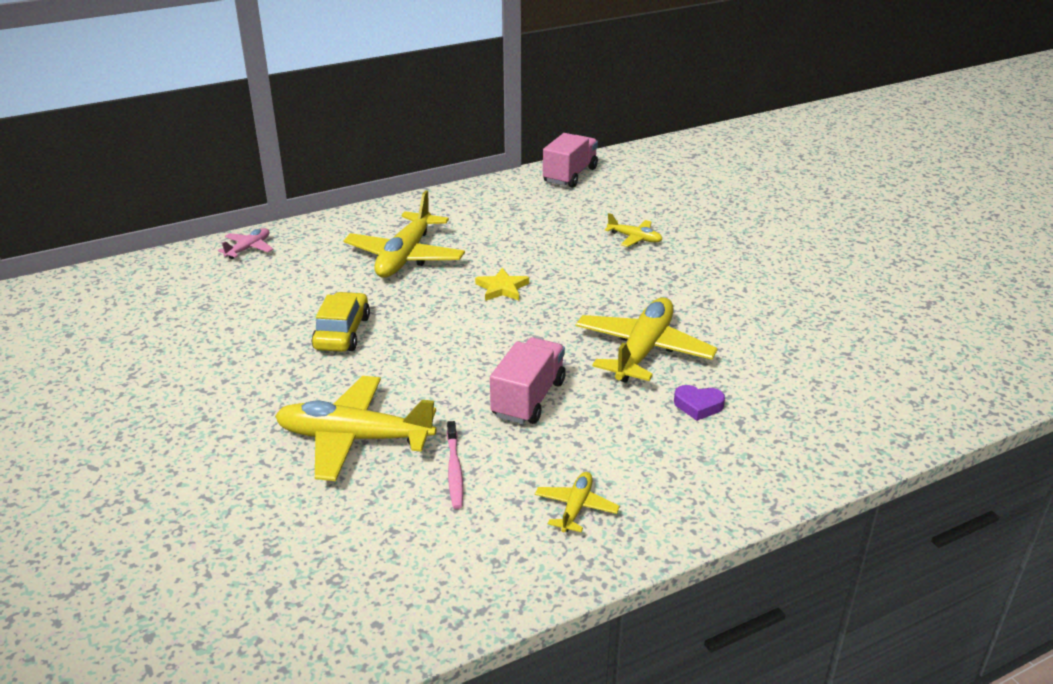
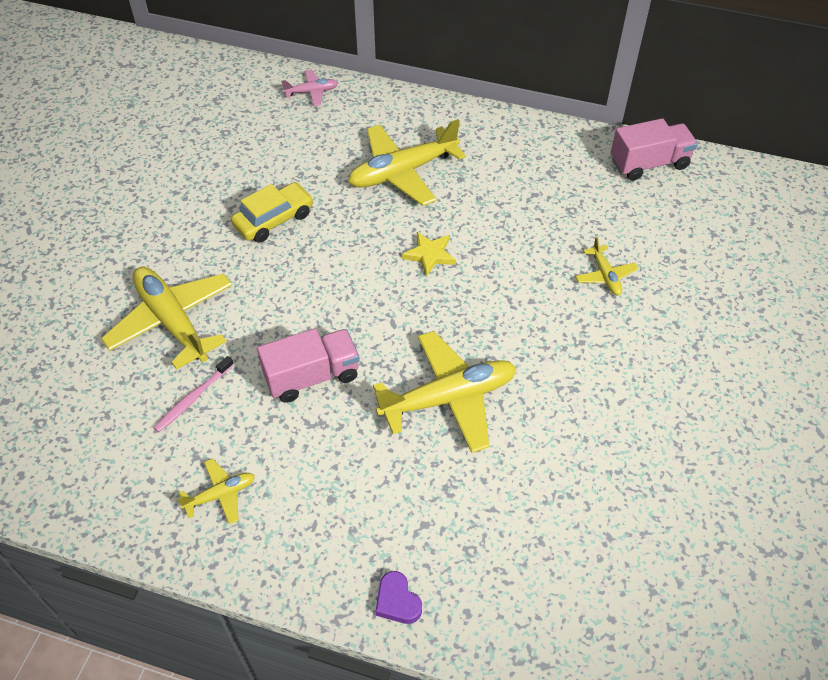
camera: 45 degrees right, 20 degrees up
purple heart [674,385,725,421] -> purple heart moved to [376,571,422,624]

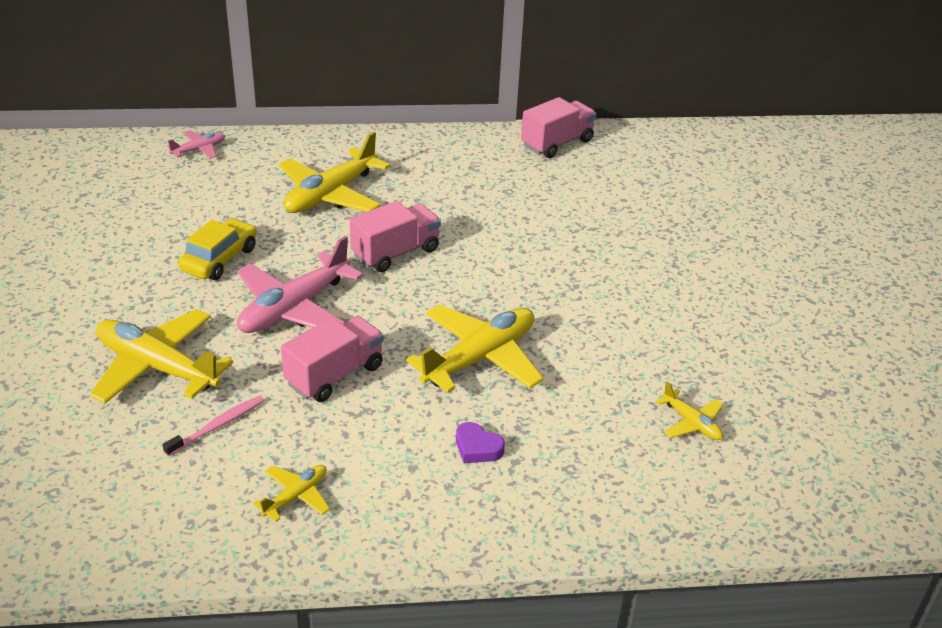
camera: 25 degrees left, 15 degrees down
pink toothbrush [154,356,234,432] -> pink toothbrush turned 150 degrees counterclockwise [163,395,265,457]
purple heart [376,571,422,624] -> purple heart moved to [456,422,505,463]
yellow star [402,232,456,277] -> pink truck [350,201,441,272]
yellow plane [576,237,639,295] -> yellow plane moved to [656,381,723,440]
none -> pink plane [237,236,363,333]

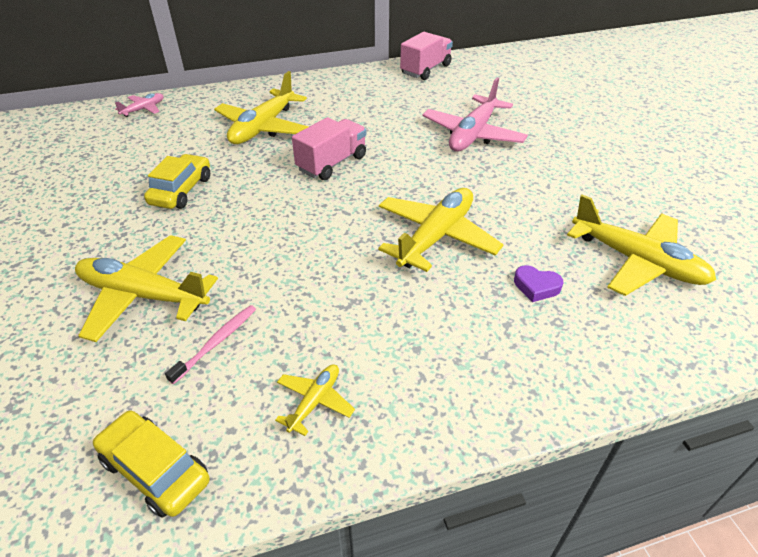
camera: 10 degrees left, 5 degrees up
pink plane [237,236,363,333] -> pink plane moved to [422,77,528,152]
pink truck [281,316,384,402] -> none
purple heart [456,422,505,463] -> purple heart moved to [514,265,563,302]
yellow plane [656,381,723,440] -> yellow plane [567,194,716,296], size x2.04
none -> yellow car [93,411,210,518]

